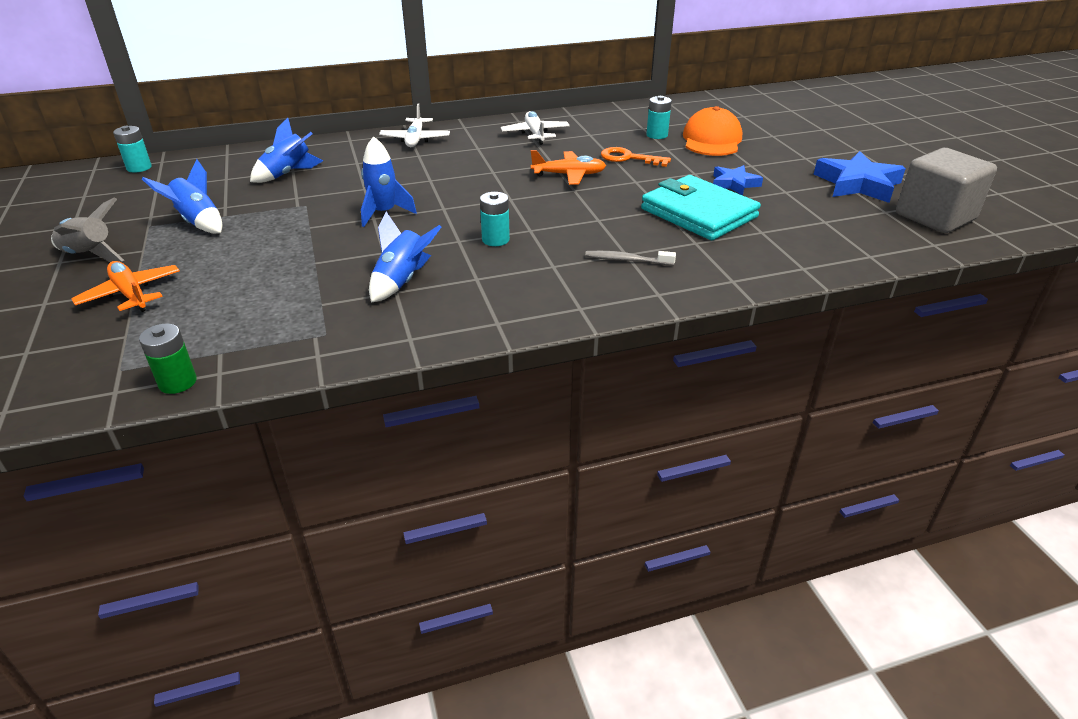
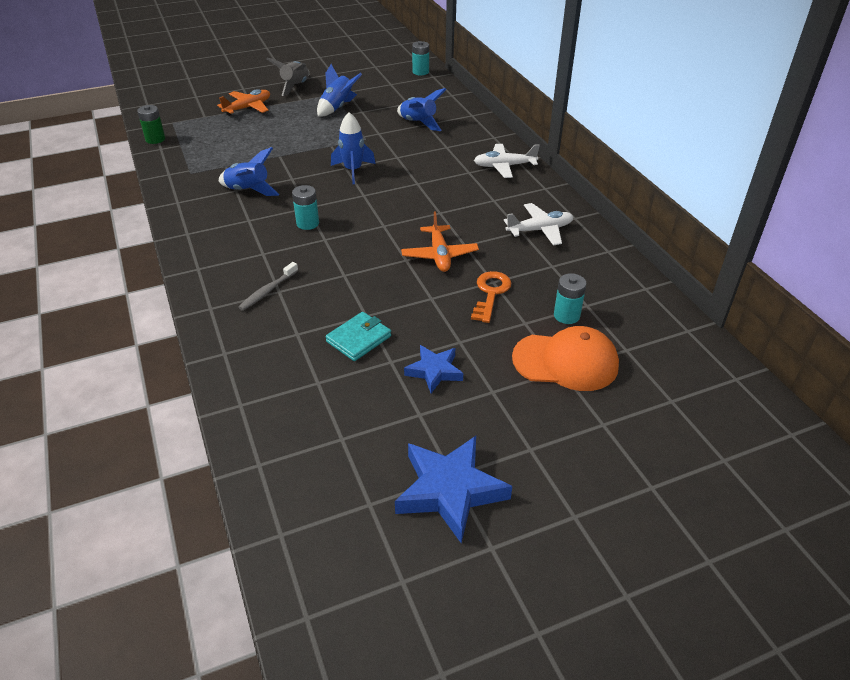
camera: 85 degrees right, 5 degrees up
grey toothbrush [585,251,676,265] -> grey toothbrush turned 150 degrees counterclockwise [239,262,298,311]
turquoise wallet [641,175,761,240] -> turquoise wallet [326,312,391,361], size x0.54
grey cube [896,148,997,233] -> none

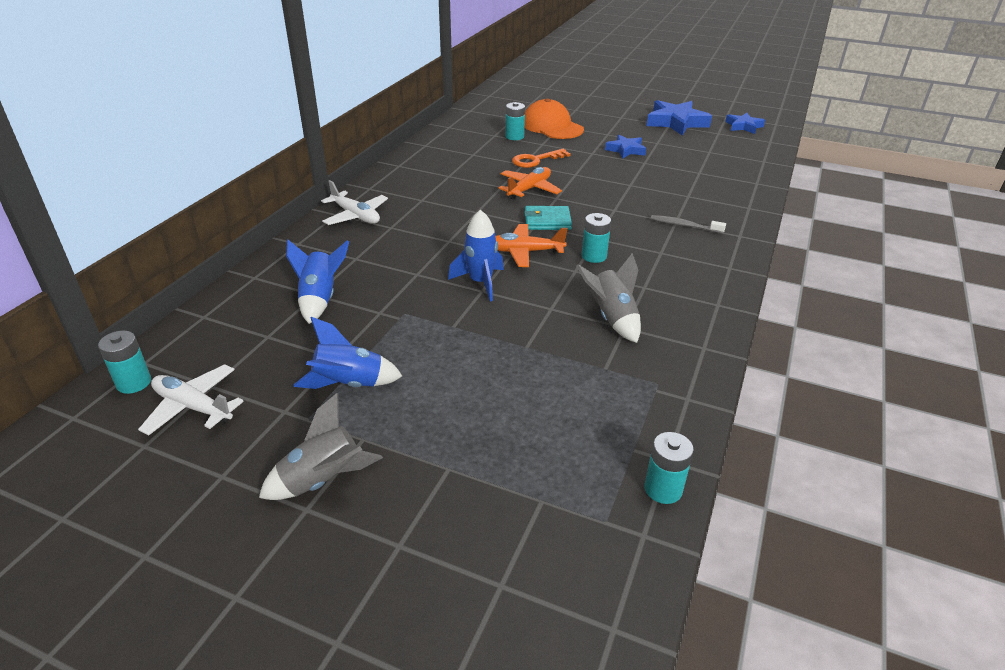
camera: 135 degrees left, 5 degrees down
green battery [137,105,165,144] -> turquoise battery [644,432,694,504]
orange plane [217,89,270,116] -> orange plane moved to [495,224,568,267]
blue rocket [219,147,279,196] -> grey rocket [576,253,641,343]
grey toothbrush [239,262,298,311] -> grey toothbrush turned 150 degrees counterclockwise [651,215,726,234]
turquoise wallet [326,312,391,361] -> turquoise wallet moved to [524,206,572,230]
white plane [504,203,573,246] -> white plane moved to [138,364,244,436]
none -> blue star [725,113,765,134]

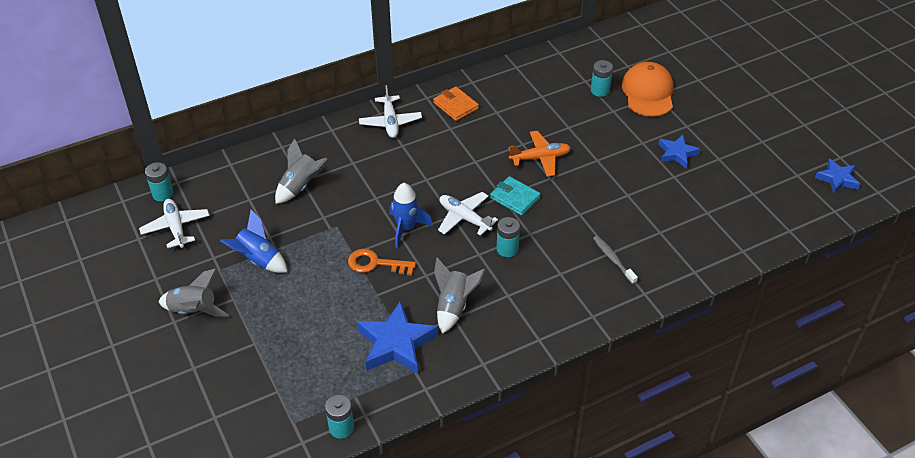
camera: 40 degrees right, 10 degrees up
blue rocket [286,240,349,324] -> grey rocket [275,138,327,204]
orange plane [495,224,568,267] -> white plane [438,192,498,236]
orange key [512,149,571,168] -> orange key moved to [348,249,416,276]
blue star [647,100,712,136] -> blue star moved to [356,300,438,374]
none -> orange wallet [433,86,479,121]

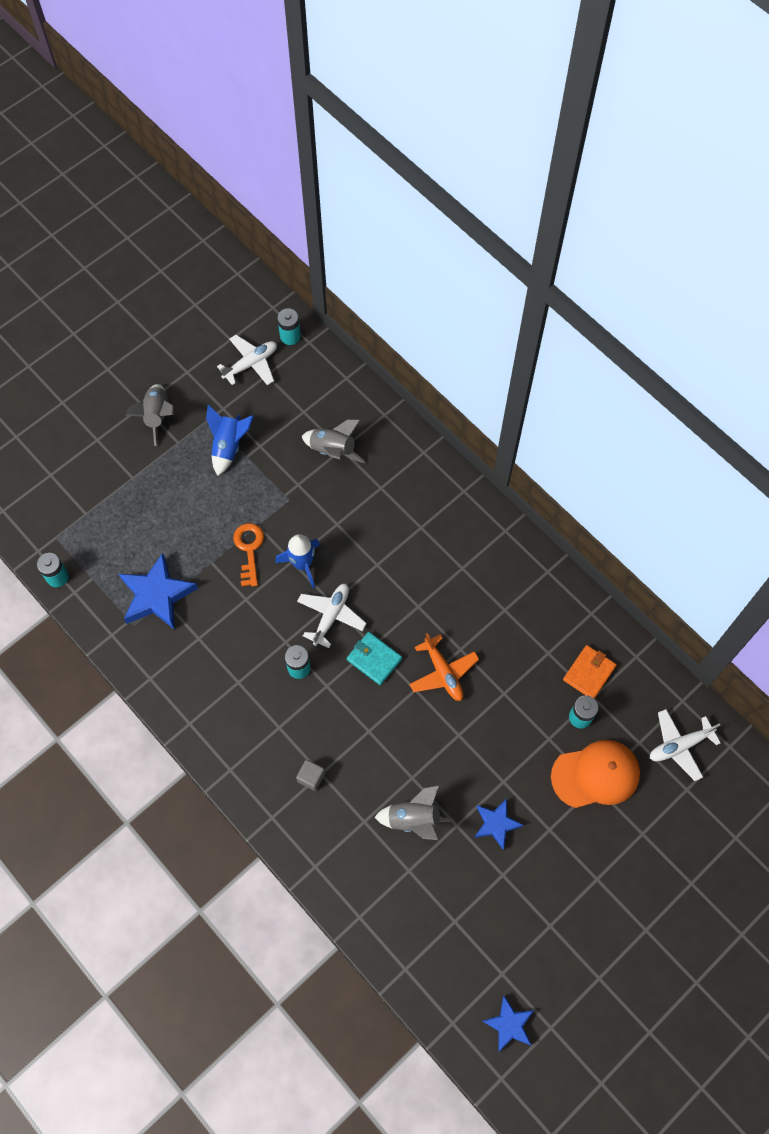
camera: 75 degrees right, 20 degrees up
white plane [359,85,422,138] -> white plane moved to [650,709,721,781]
orange wallet [433,86,479,121] -> orange wallet moved to [563,645,617,699]
grey rocket [434,257,485,334] -> grey rocket moved to [374,785,454,840]
turquoise wallet [490,176,540,216] -> turquoise wallet turned 75 degrees counterclockwise [347,632,402,685]
grey toothbrush [593,236,638,284] -> grey cube [296,760,325,791]

